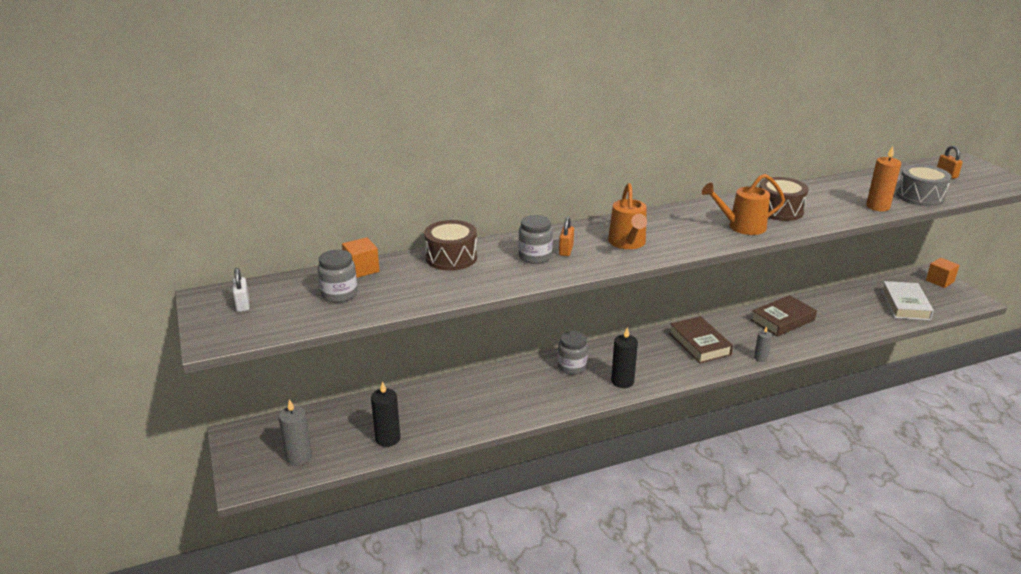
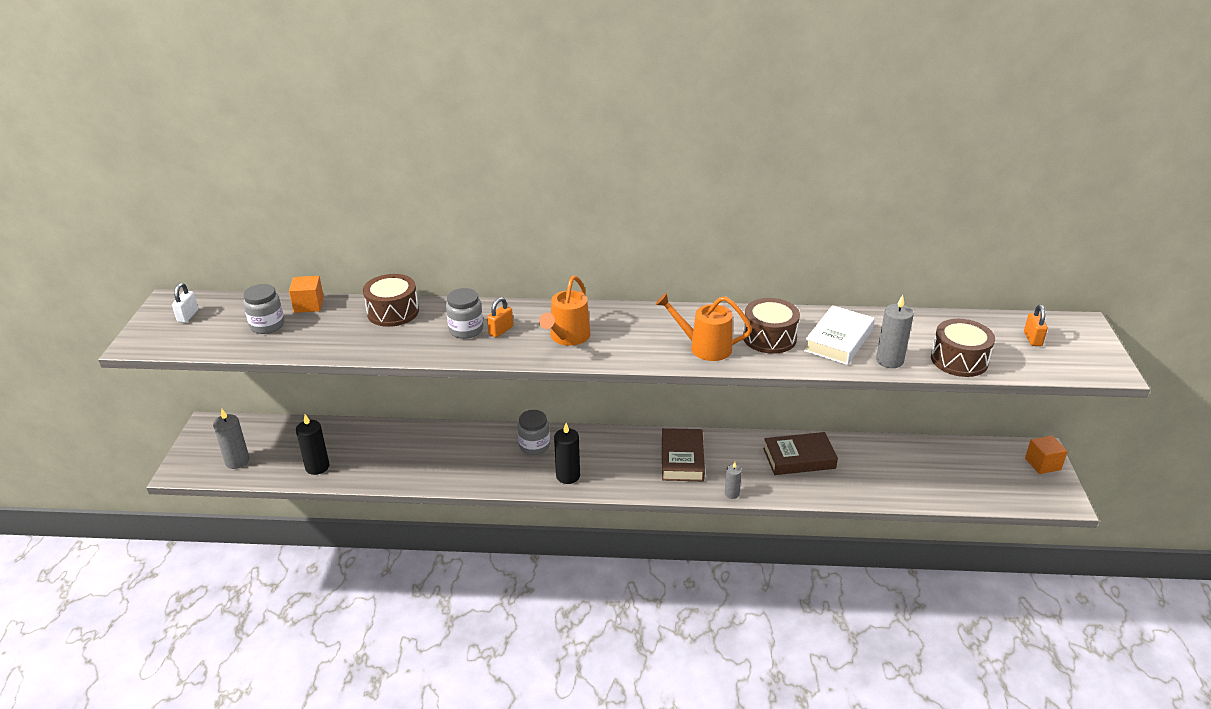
camera: 25 degrees right, 5 degrees up
orange candle [866,146,901,212] -> grey candle [876,295,914,368]
white book [881,281,934,320] -> white book moved to [804,305,875,365]
grey drum [896,164,952,207] -> brown drum [931,319,995,377]

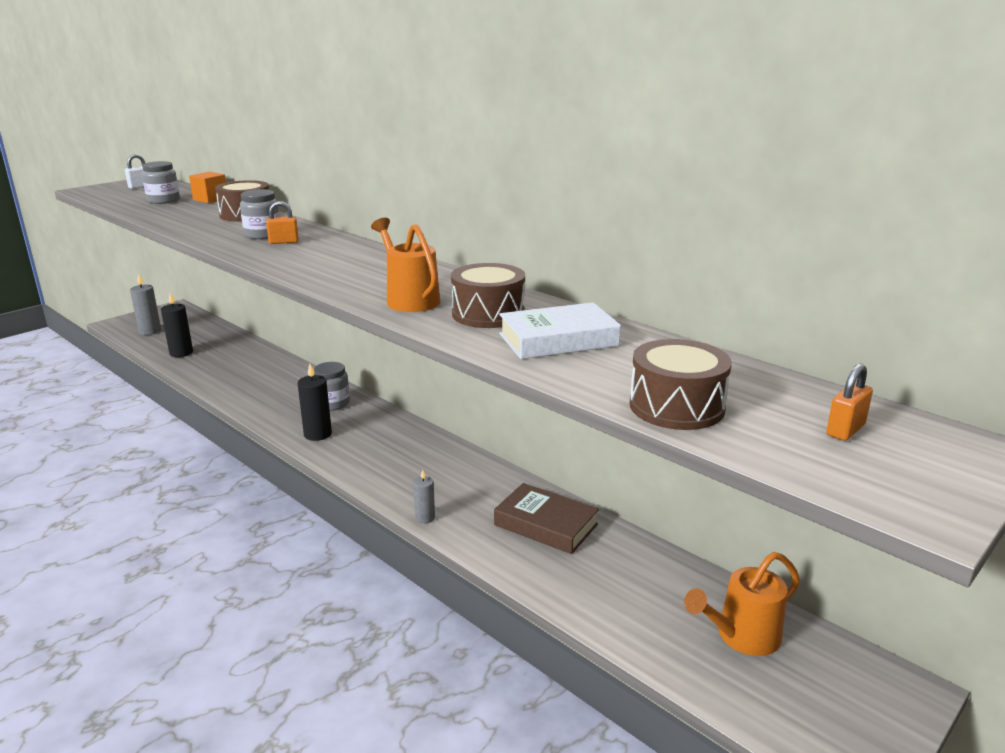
camera: 40 degrees right, 10 degrees down
orange watering can [539,276,590,346] -> orange watering can moved to [684,552,800,656]
brown book [662,428,705,481] -> none
grey candle [876,295,914,368] -> none
orange cube [1025,436,1068,474] -> none

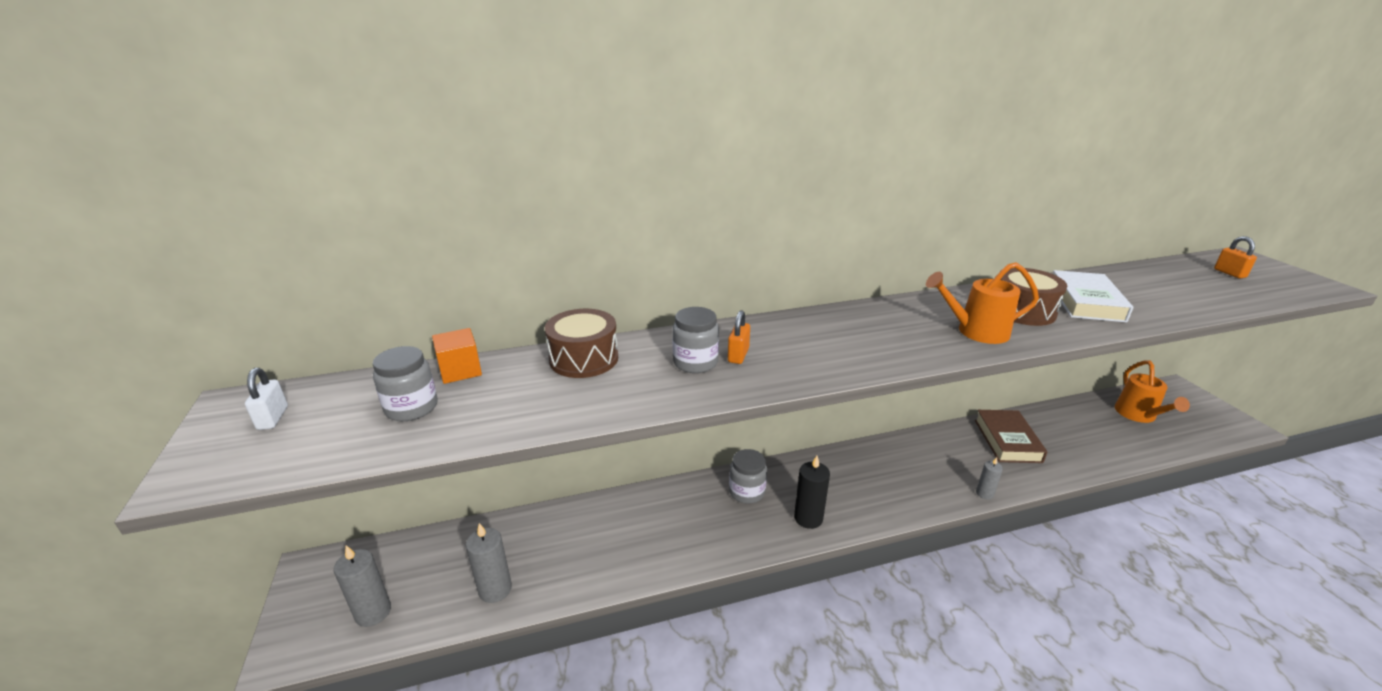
camera: 60 degrees left, 5 degrees up
black candle [161,293,193,357] -> grey candle [466,523,512,603]
brown book [494,483,599,554] -> brown book turned 60 degrees counterclockwise [975,410,1048,463]
brown drum [630,339,732,430] -> none

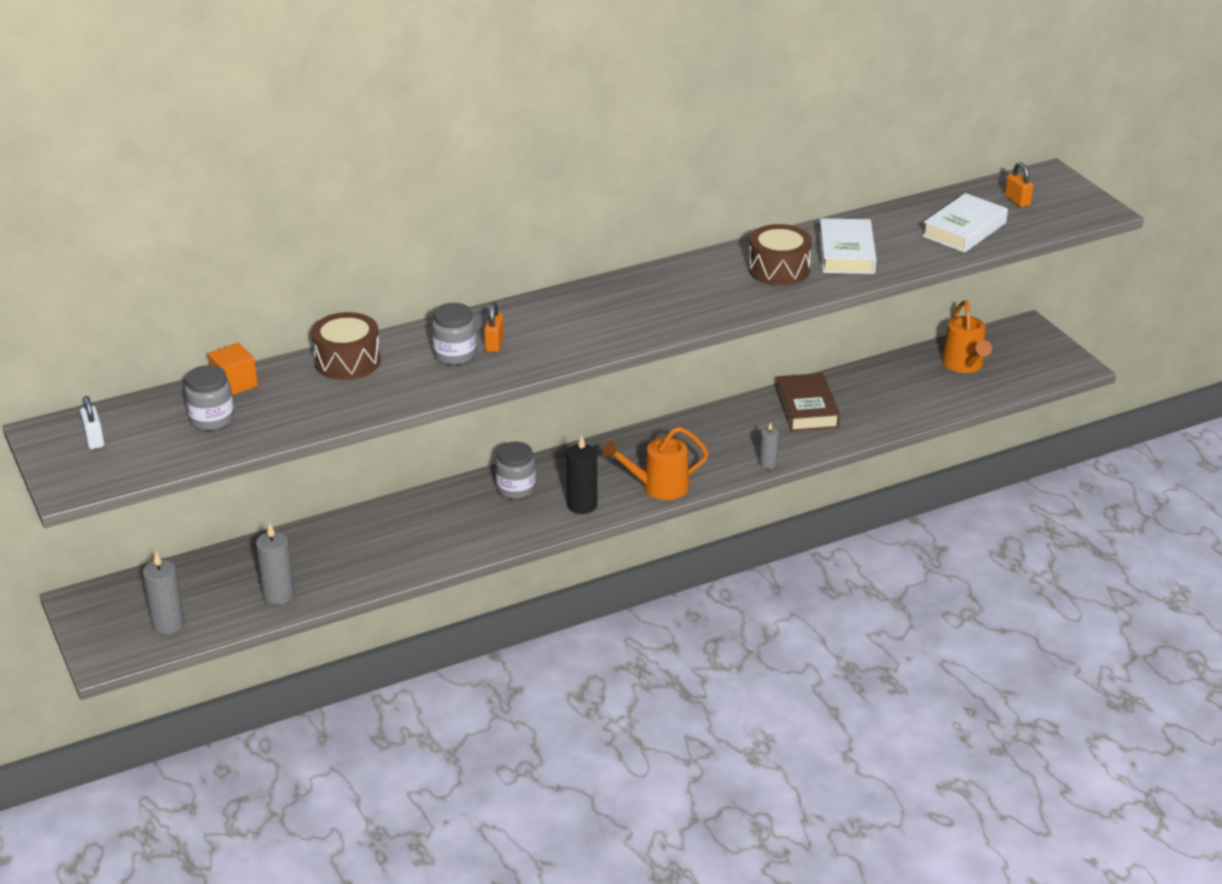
camera: 10 degrees left, 5 degrees up
orange watering can [926,262,1039,344] -> orange watering can moved to [602,427,709,500]
none -> white book [922,193,1008,253]

